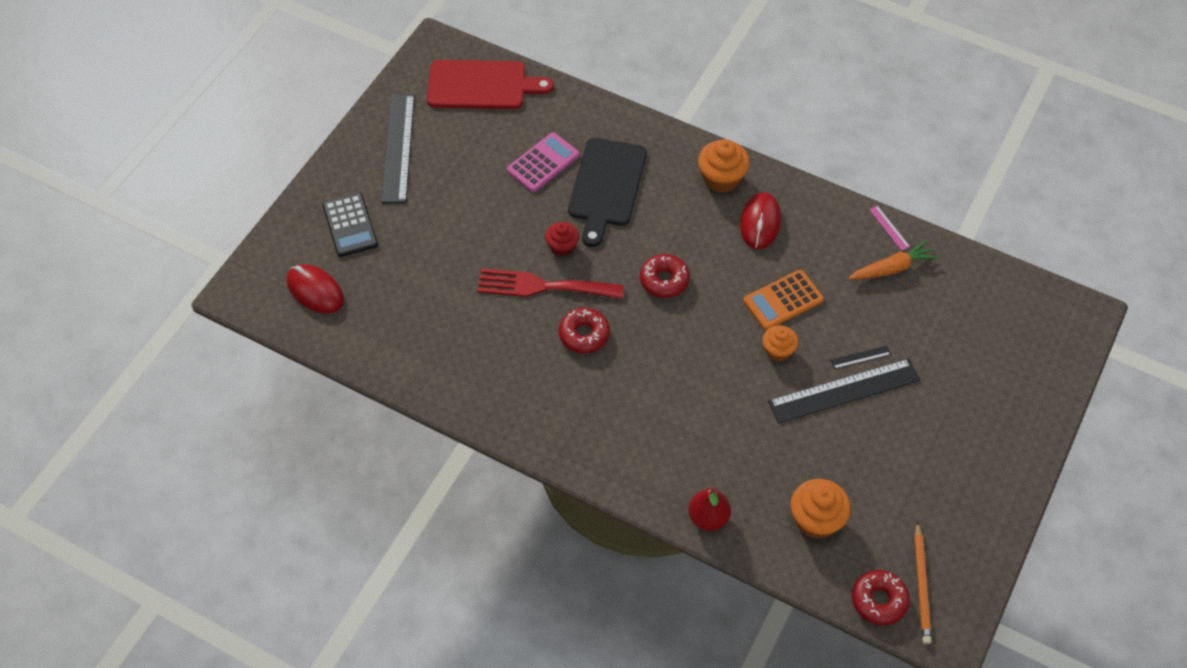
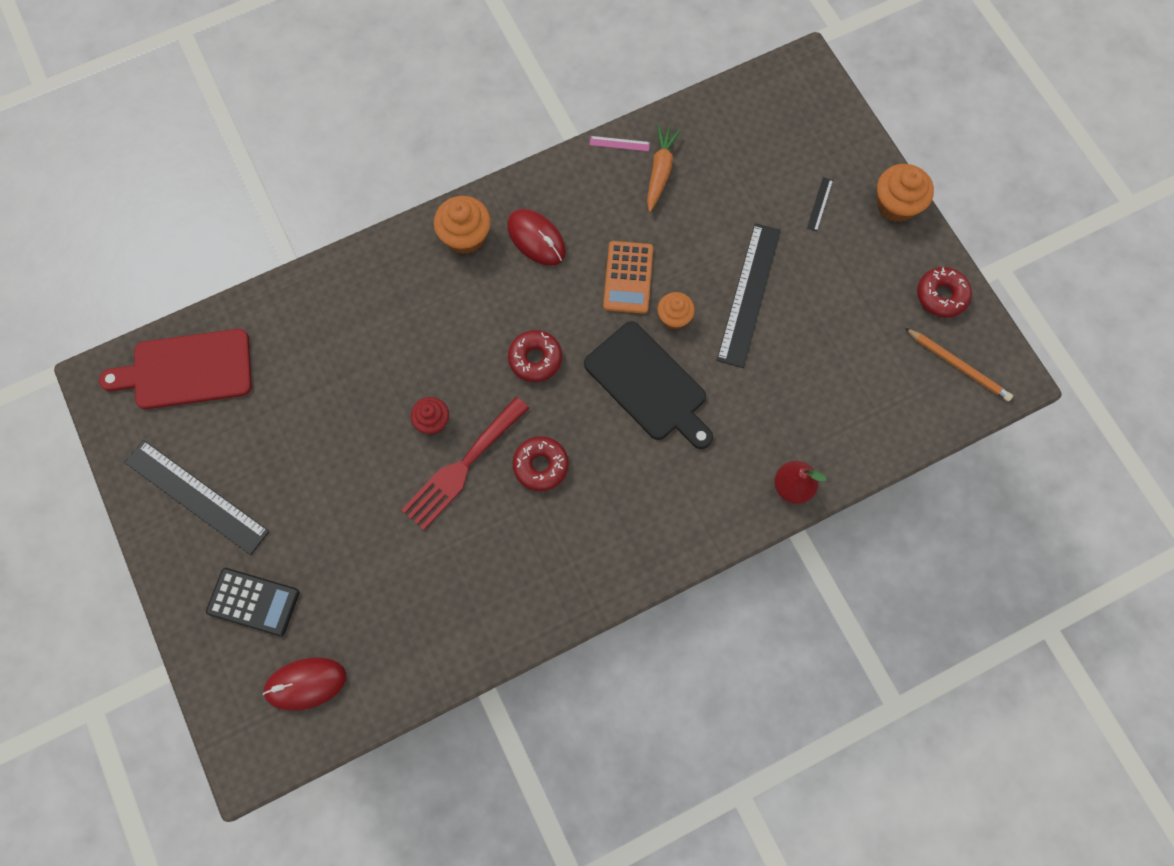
camera: 55 degrees left, 15 degrees up
red cutting board [427,60,554,109] -> red cutting board turned 135 degrees counterclockwise [99,329,252,409]
pink calculator [507,132,580,192] -> none
black cutting board [568,138,647,247] -> black cutting board moved to [584,321,713,449]
orange cupcake [791,479,851,539] -> orange cupcake moved to [877,164,934,222]
black ruler [830,346,891,369] -> black ruler moved to [807,177,833,232]
red donut [852,570,910,625] -> red donut moved to [917,267,972,318]

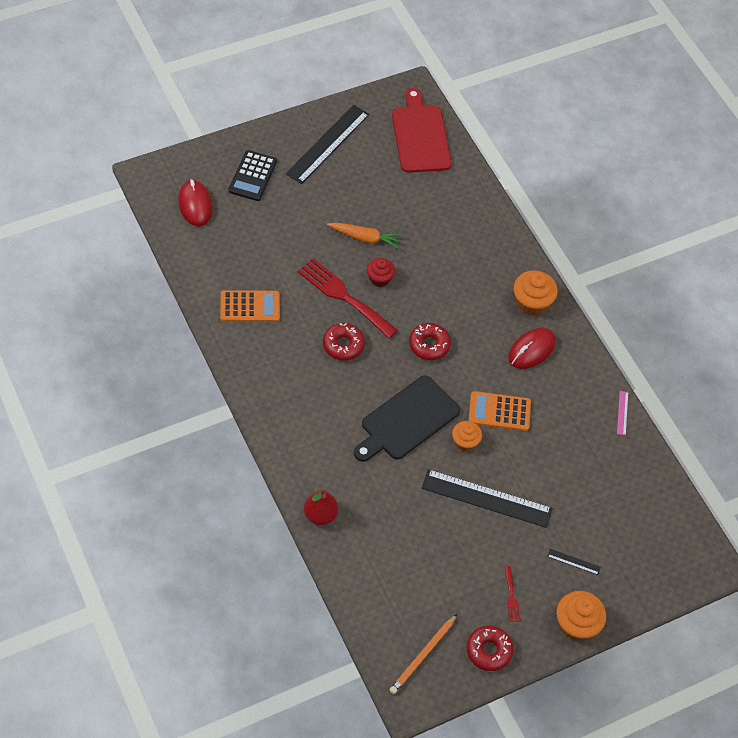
camera: 85 degrees right, 15 degrees down
orange carrot [647,125,681,212] -> orange carrot moved to [327,222,403,249]
none -> orange calculator [220,290,280,322]
none -> red fork [504,566,521,622]

